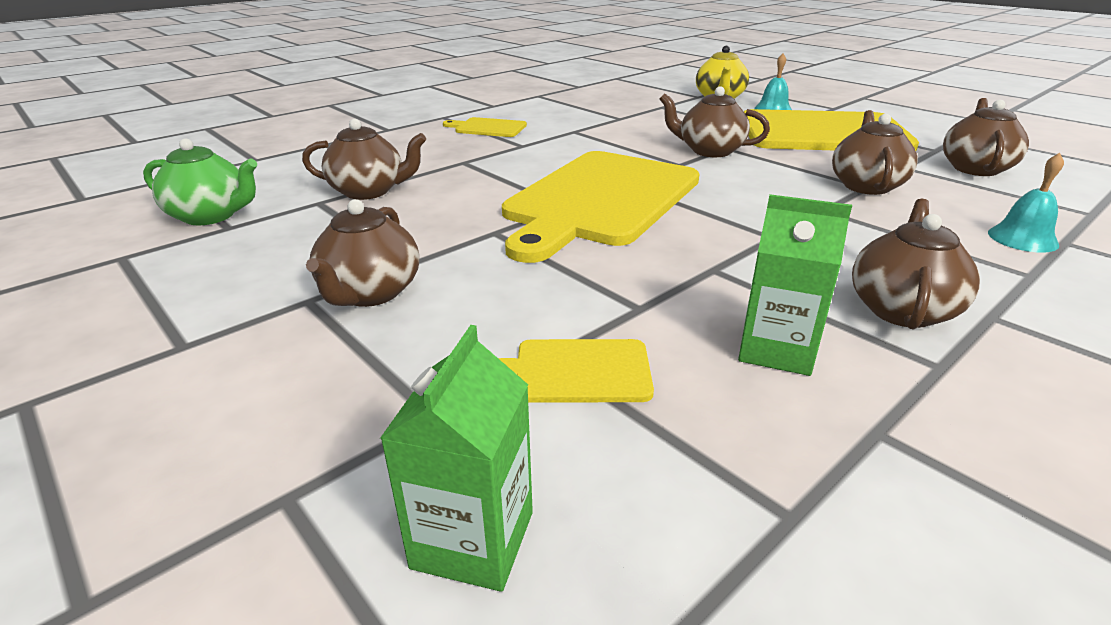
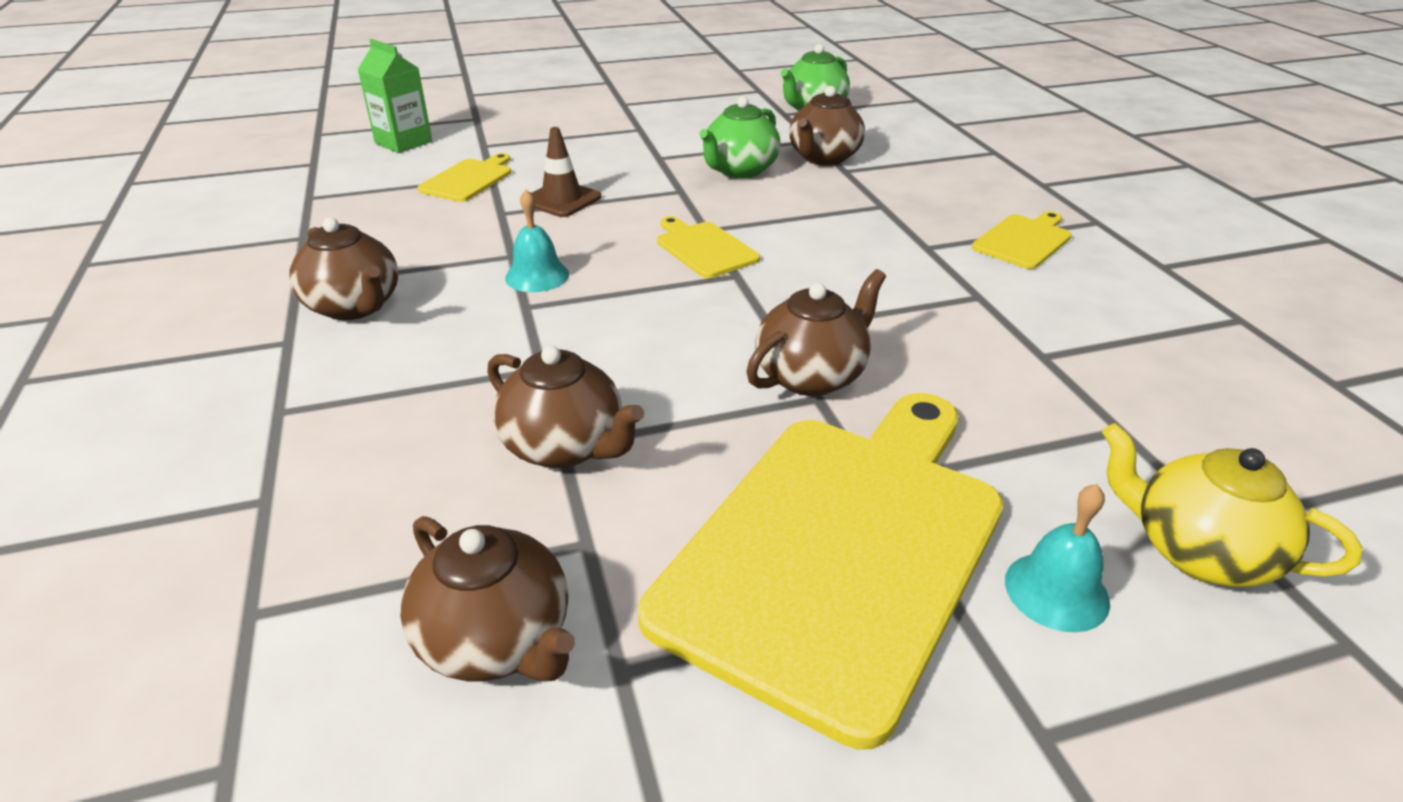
camera: 115 degrees right, 5 degrees up
brown teapot [306,199,419,307] -> none
yellow cutting board [502,151,699,263] -> yellow cutting board [657,216,760,278], size x0.43
green carton [738,194,852,376] -> none
turquoise bell [988,153,1064,253] -> turquoise bell moved to [505,189,569,292]
none -> brown traffic cone [531,127,601,217]
none -> green teapot [699,97,780,178]

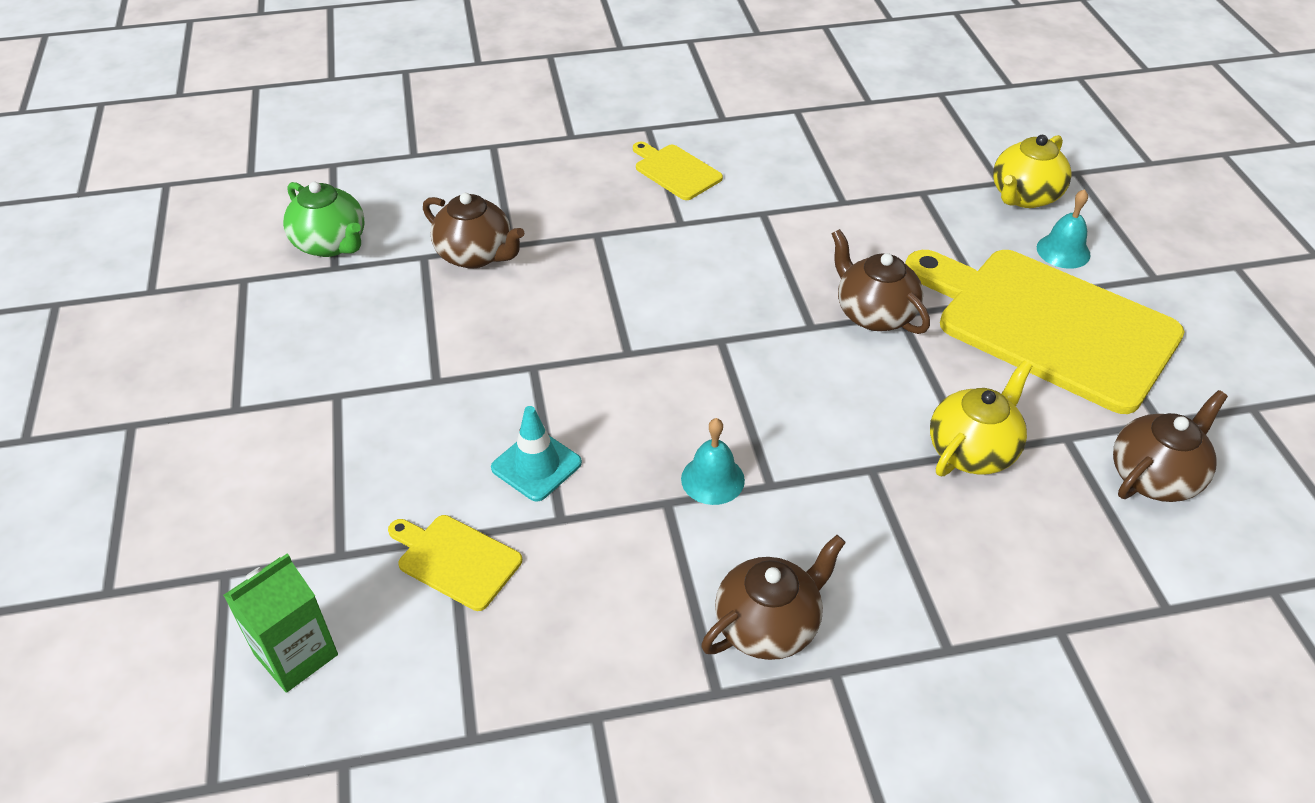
camera: 85 degrees left, 10 degrees up
brown teapot [487,346,644,468] -> yellow teapot [930,361,1032,476]
brown traffic cone [531,127,601,217] -> turquoise traffic cone [491,406,582,502]
yellow cutting board [657,216,760,278] -> none
green teapot [699,97,780,178] -> none

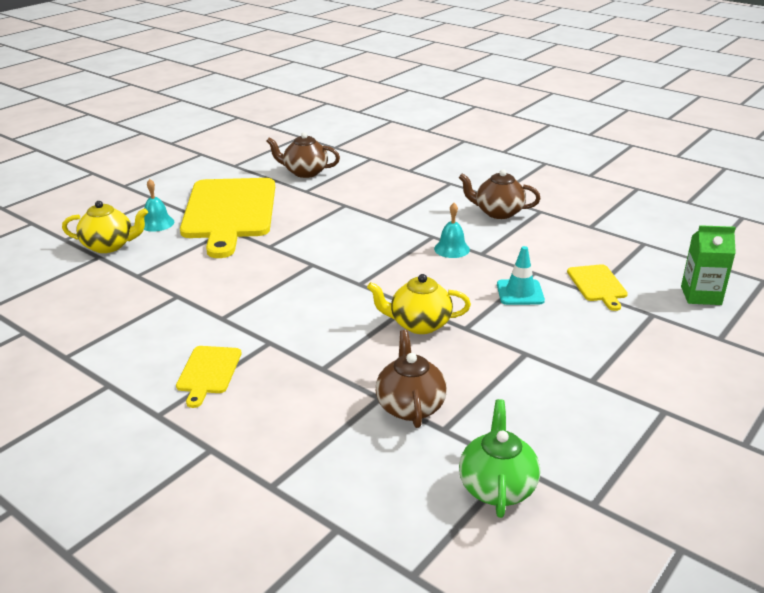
camera: 130 degrees left, 15 degrees down
brown teapot [832,229,930,334] -> none
yellow teapot [930,361,1032,476] -> yellow teapot moved to [367,274,471,334]

